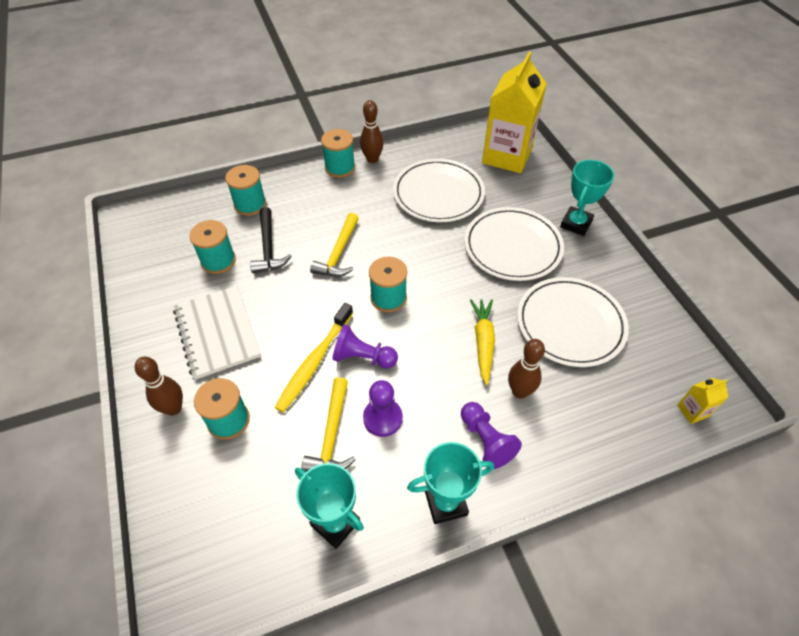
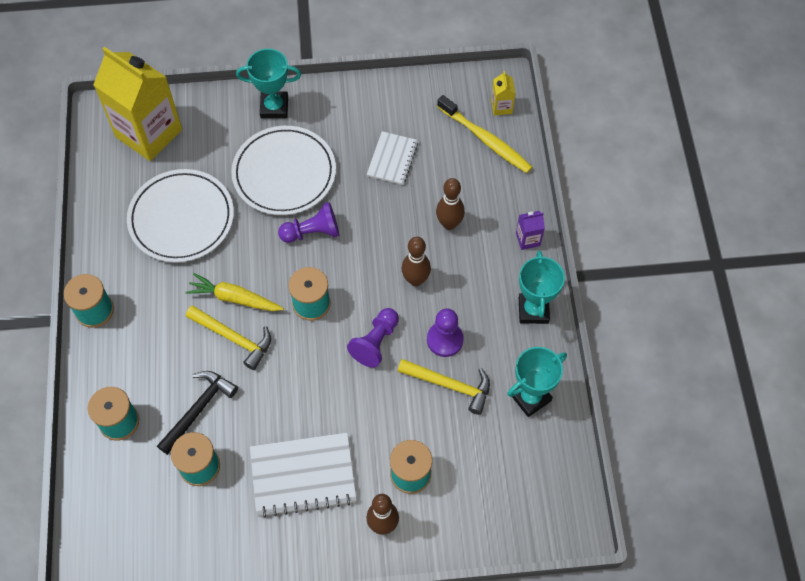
camera: 75 degrees left, 10 degrees up
black hammer [250,207,292,273] -> black hammer turned 60 degrees counterclockwise [157,371,238,455]
yellow toothbrush [275,303,353,412] -> yellow toothbrush moved to [437,95,532,173]
brown bowling pin [360,100,384,163] -> brown bowling pin moved to [402,237,431,286]
purple pawn [461,402,522,469] -> purple pawn moved to [278,202,339,243]
yellow carrot [470,299,495,385] -> yellow carrot moved to [186,273,284,311]
white plate [517,277,629,367] -> white notebook [367,131,418,185]
turquoise trophy [560,160,614,236] -> turquoise trophy turned 45 degrees counterclockwise [236,49,301,119]
none -> purple carton [516,211,545,250]

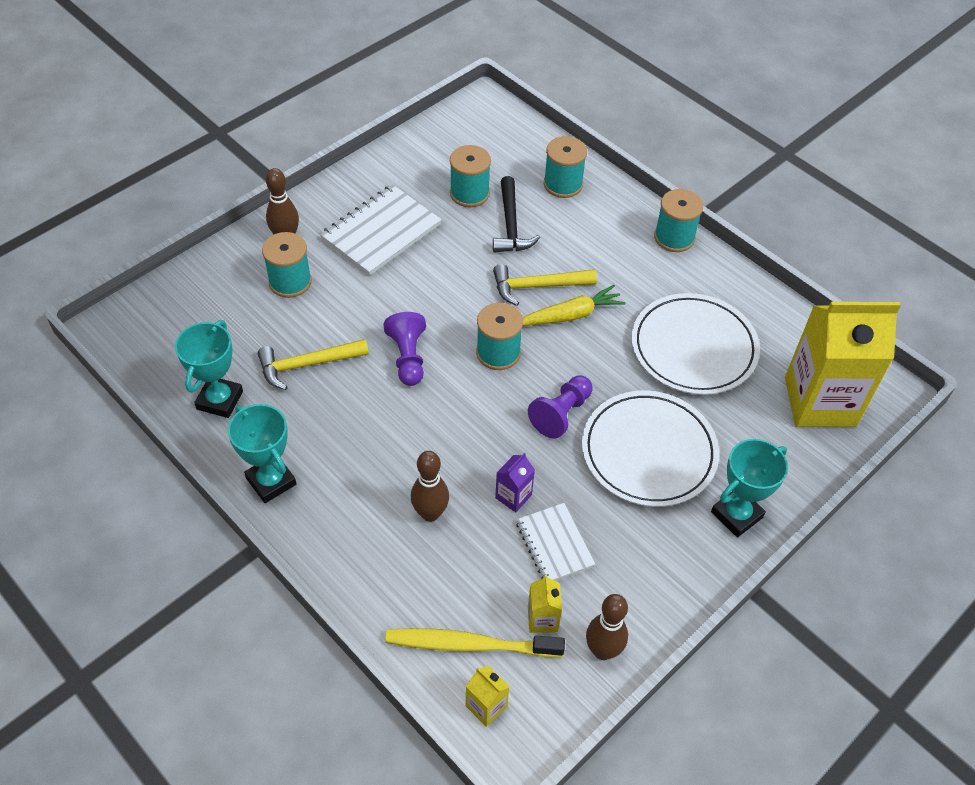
camera: 140 degrees right, 10 degrees down
brown bowling pin [402,237,431,286] -> brown bowling pin moved to [586,594,628,660]
purple pawn [427,309,464,357] -> none
purple carton [516,211,545,250] -> purple carton moved to [495,453,535,512]
none -> yellow carton [528,575,562,633]

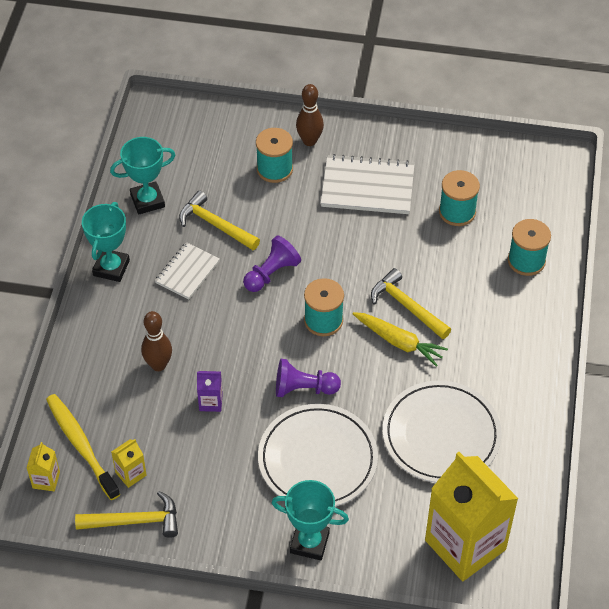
camera: 55 degrees right, 0 degrees up
black hammer [493,176,540,253] -> none
white notebook [516,503,595,581] -> white notebook moved to [155,242,220,299]
brown bowling pin [586,594,628,660] -> yellow hammer [75,491,178,538]
turquoise spool [654,189,703,252] -> none

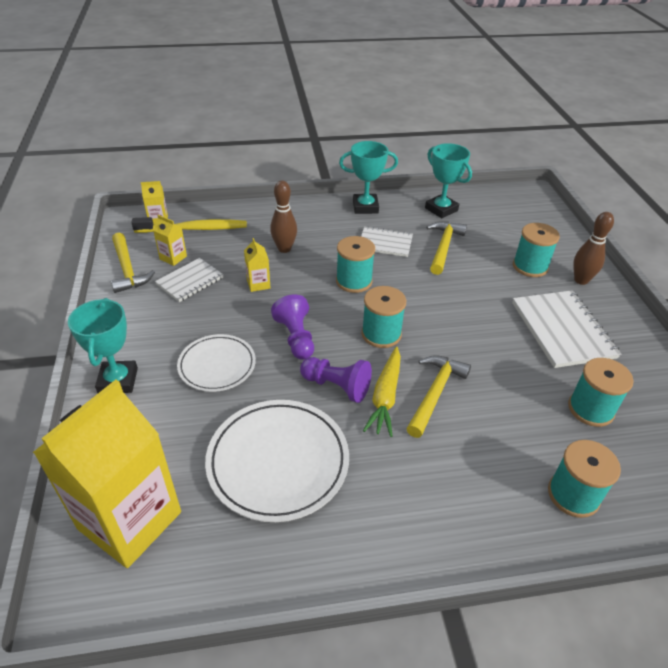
camera: 70 degrees right, 10 degrees down
yellow toothbrush [46,394,120,500] -> yellow toothbrush turned 45 degrees clockwise [131,217,247,233]
purple carton [197,371,223,412] -> yellow carton [244,238,270,292]
purple pawn [243,235,301,292] -> purple pawn moved to [300,357,372,403]
white plate [258,404,378,507] -> white plate [177,334,256,392], size x0.63
none -> white notebook [155,258,224,302]
none -> turquoise spool [336,236,375,293]

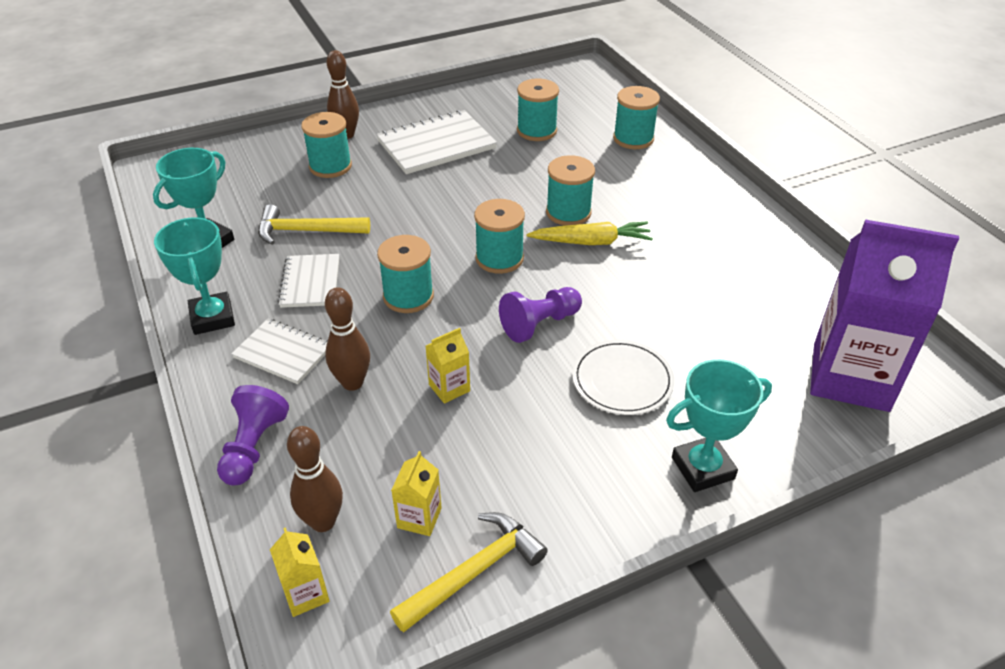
camera: 105 degrees left, 0 degrees up
yellow carton [33,380,181,568] -> purple carton [810,219,959,412]
yellow toothbrush [131,217,247,233] -> brown bowling pin [287,426,343,532]
white notebook [155,258,224,302] -> white notebook moved to [231,319,328,384]
white plate [205,400,349,522] -> none
purple pawn [300,357,372,403] -> purple pawn moved to [217,385,289,486]
yellow hammer [406,355,471,438] -> turquoise spool [546,155,595,225]

